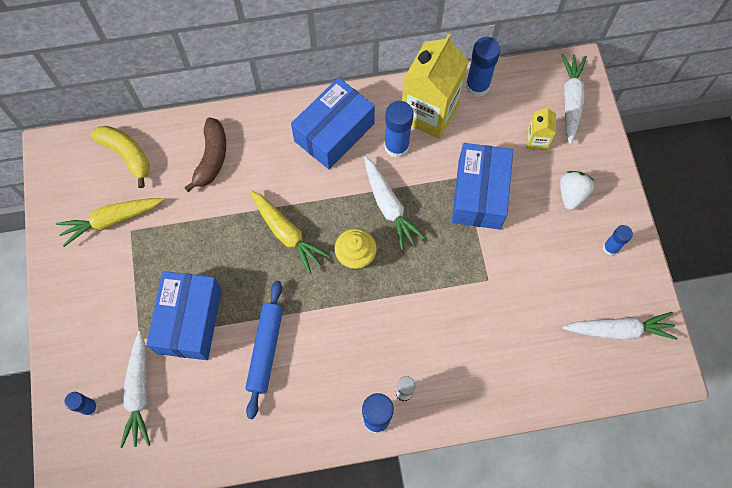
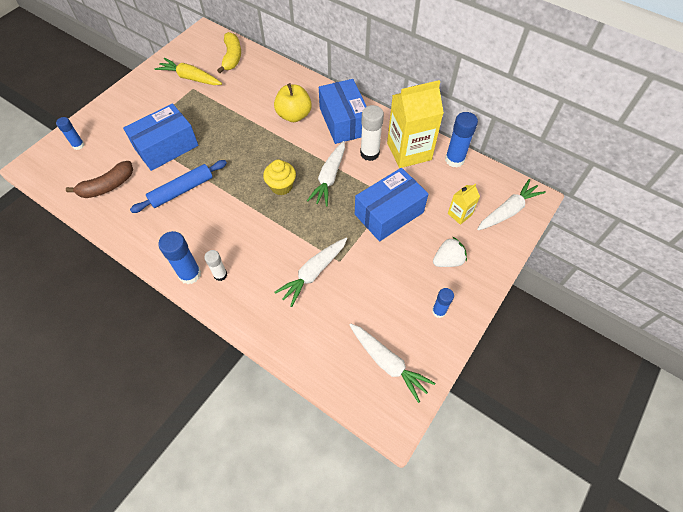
camera: 45 degrees right, 10 degrees down
white carrot [120,331,150,448] -> white carrot moved to [275,238,347,307]
brown banana [184,118,226,192] -> brown banana moved to [66,161,133,198]
yellow carrot [250,190,330,274] -> none
blue box [291,77,375,169] -> blue box turned 75 degrees clockwise [319,79,367,144]
blue glue stick [384,101,413,158] -> white glue stick [360,105,384,161]
none -> yellow apple [274,83,312,122]

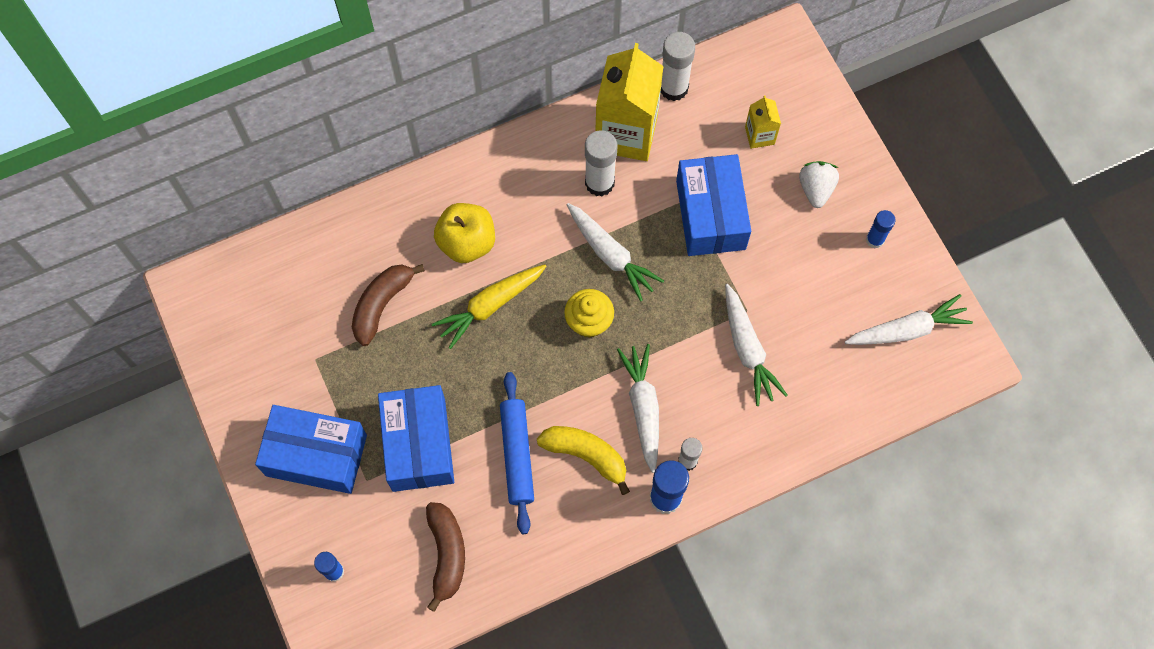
camera: 60 degrees left, 10 degrees up
yellow carrot [155,58,222,85] -> yellow carrot moved to [431,265,547,349]
yellow banana [217,32,241,73] -> yellow banana moved to [537,426,630,495]
blue box [319,79,367,144] -> blue box moved to [255,405,367,494]
blue glue stick [445,112,478,167] -> white glue stick [660,32,695,101]
white carrot [477,179,546,230] -> white carrot moved to [617,344,659,473]
none -> brown banana [352,264,425,346]

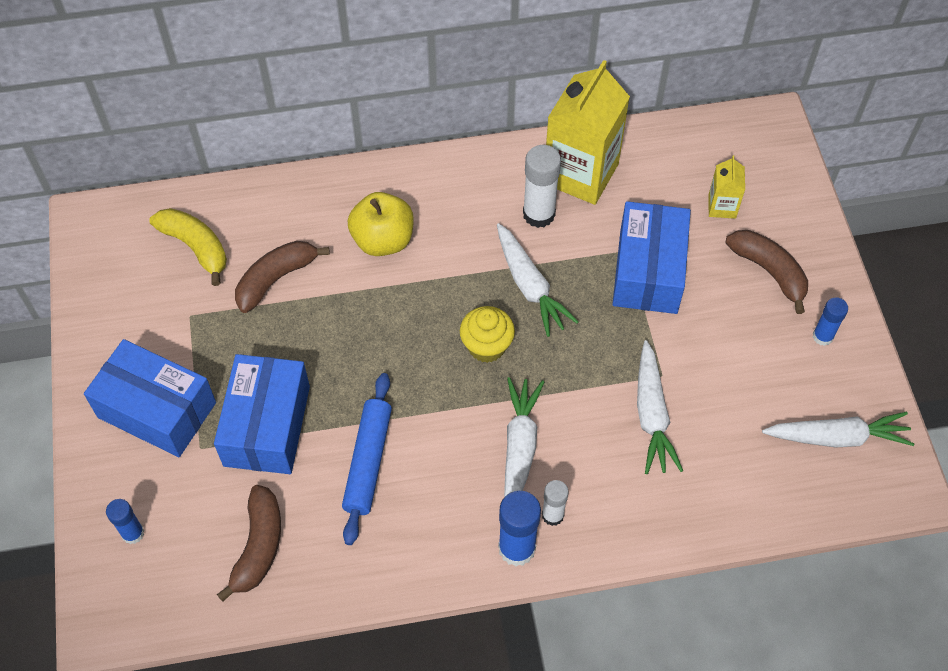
camera: 15 degrees right, 10 degrees down
yellow carrot [431,265,547,349] -> none
yellow banana [537,426,630,495] -> yellow banana moved to [149,208,227,286]
white glue stick [660,32,695,101] -> none
white strawberry [799,161,839,208] -> brown banana [726,230,808,314]

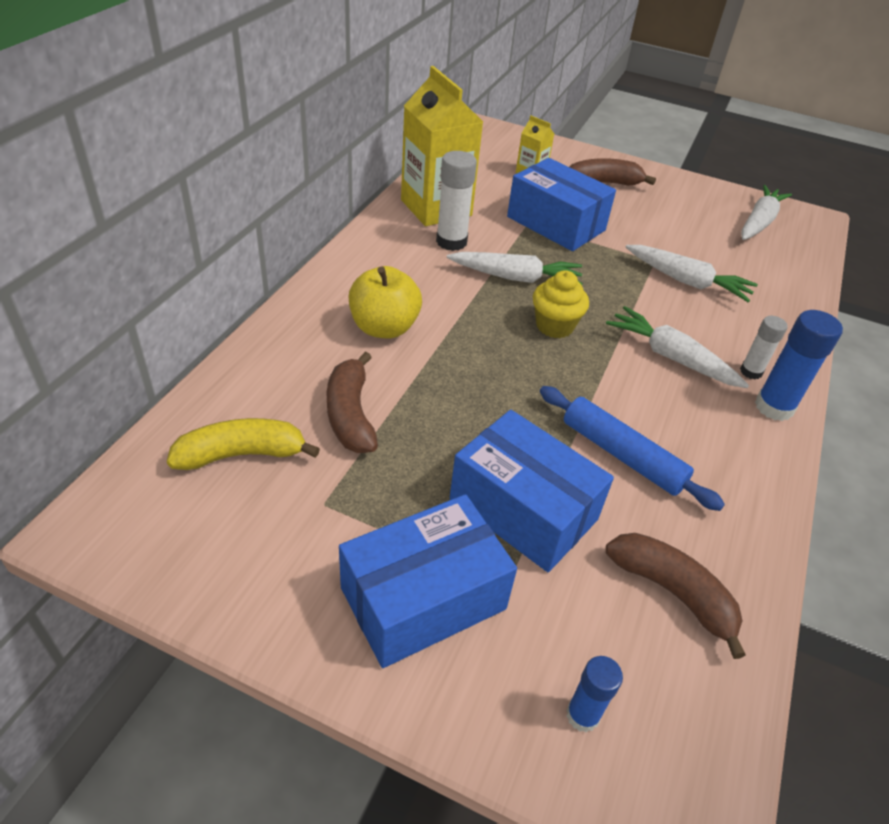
camera: 60 degrees left, 15 degrees down
blue glue stick [813,297,848,346] -> none

